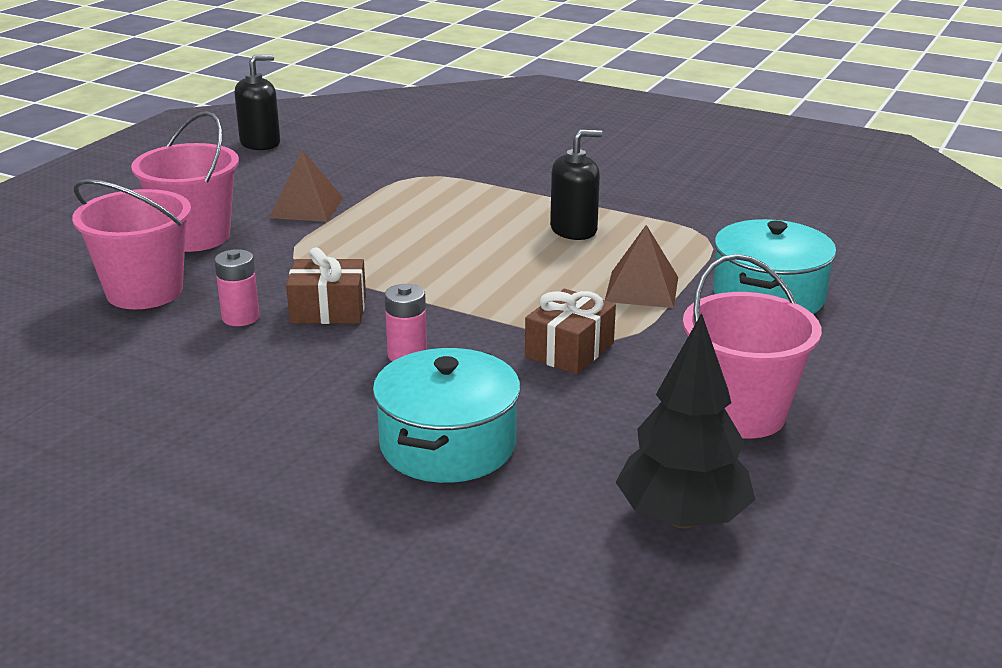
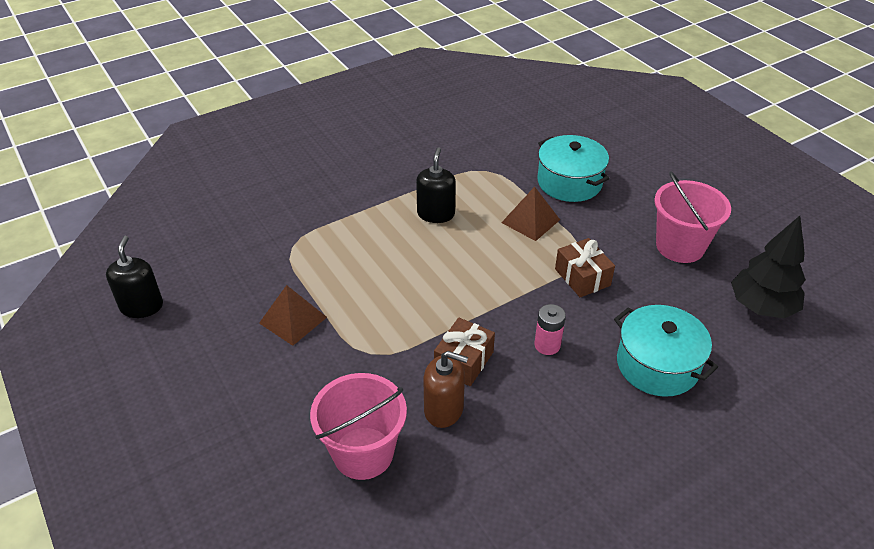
camera: 60 degrees left, 15 degrees up
pink bucket [131,111,239,252] -> none
pink battery [215,249,260,326] -> brown soap dispenser [424,351,468,428]

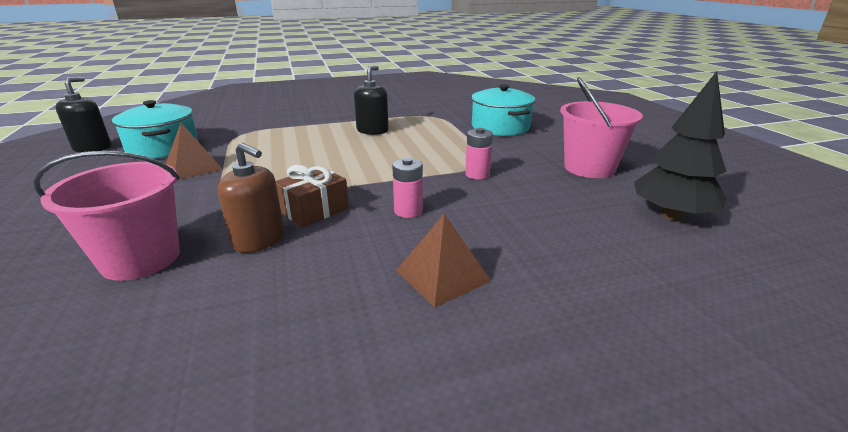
camera: 15 degrees right, 15 degrees down
brown pyramid [501,187,560,241] -> brown pyramid moved to [396,213,491,307]
brown gift [555,238,615,297] -> pink battery [465,128,493,179]
turquoise pot [614,305,718,397] -> turquoise pot moved to [112,100,198,159]

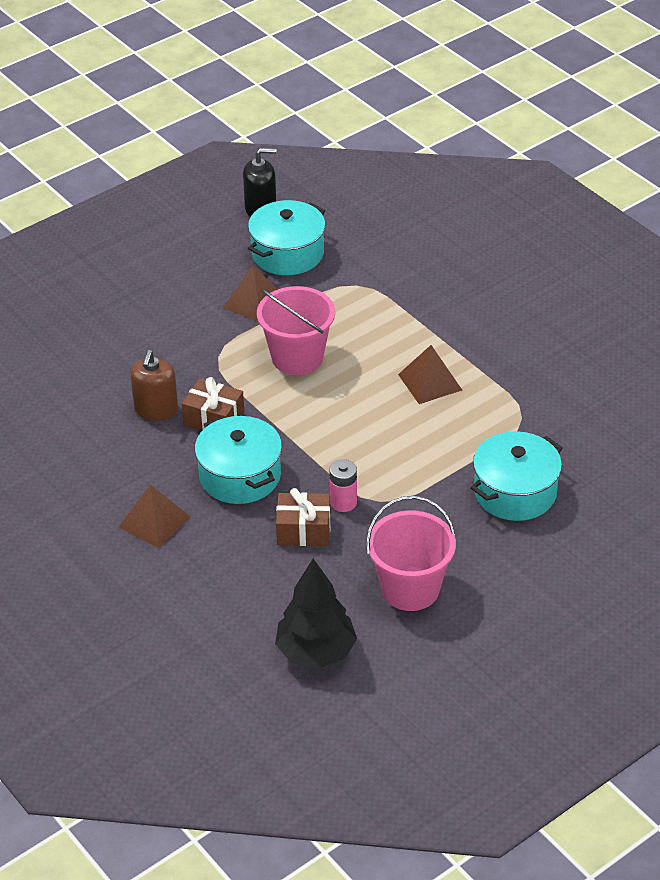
camera: 70 degrees right, 15 degrees up
pink bucket [33,151,180,281] -> pink bucket moved to [257,286,335,375]
black soap dispenser [354,66,389,135] -> brown pyramid [398,345,462,404]
pink battery [392,158,423,218] -> turquoise pot [195,416,282,504]
none -> brown gift [276,488,331,546]

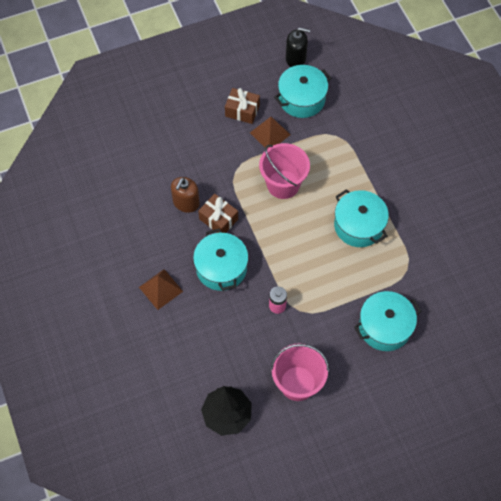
camera: 15 degrees right, 20 degrees up
brown gift [276,488,331,546] -> brown gift moved to [225,88,260,124]
brown pyramid [398,345,462,404] -> turquoise pot [334,189,389,247]

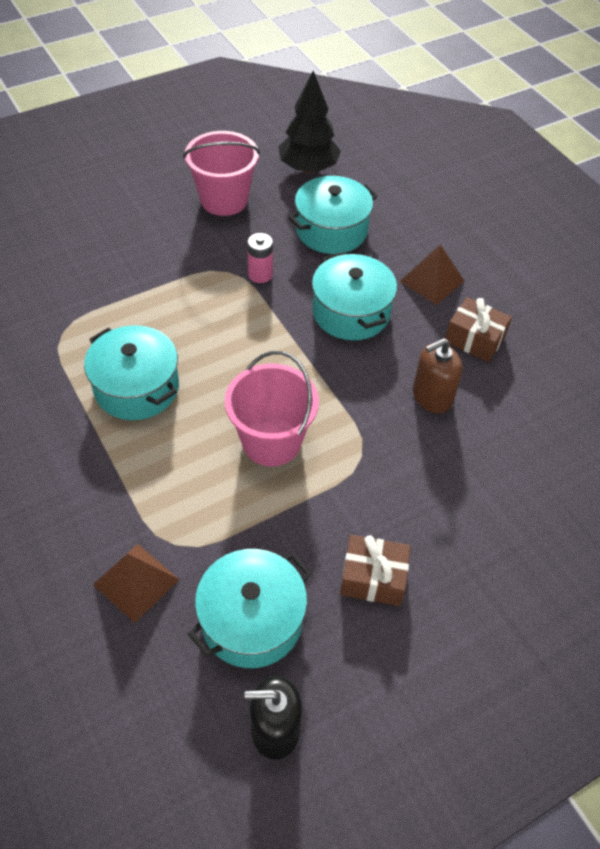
camera: 170 degrees right, 10 degrees down
brown soap dispenser [171,177,200,213] -> brown soap dispenser turned 135 degrees counterclockwise [413,338,463,413]
brown gift [198,194,238,233] -> brown gift moved to [445,297,512,362]
brown pyramid [250,117,291,149] -> brown pyramid moved to [93,544,179,623]
turquoise pot [354,291,421,351] -> turquoise pot moved to [288,176,378,254]

